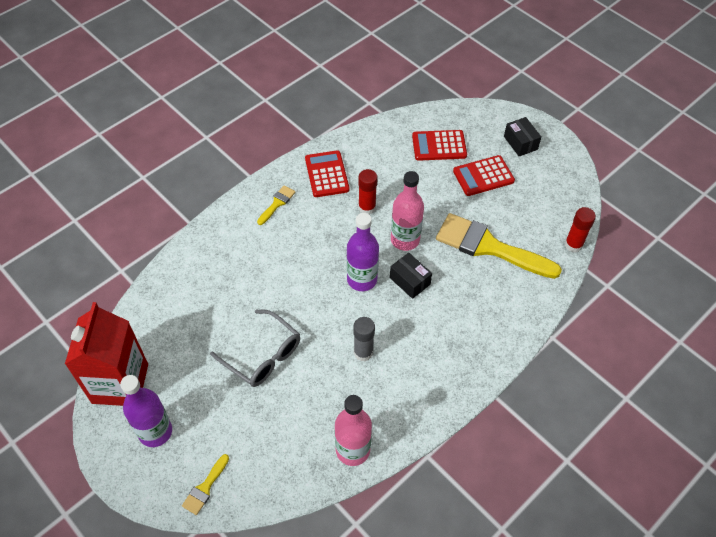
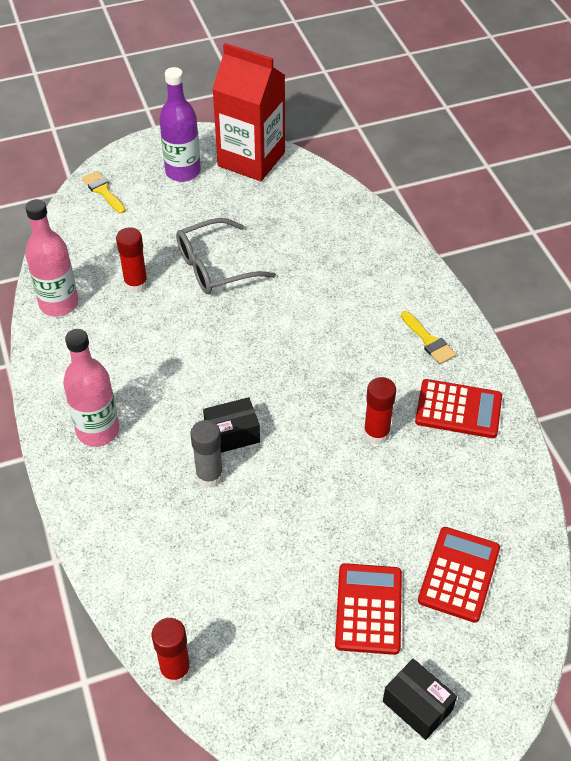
camera: 115 degrees right, 5 degrees down
purple bottle [347,213,379,291] -> none
grey glue stick [353,317,375,361] -> grey glue stick moved to [190,420,223,488]
pink bottle [391,171,424,251] -> pink bottle moved to [63,329,119,447]
yellow brush [436,213,562,279] -> none
black box [504,117,542,156] -> black box turned 45 degrees clockwise [383,659,457,740]
none -> red glue stick [116,227,148,293]

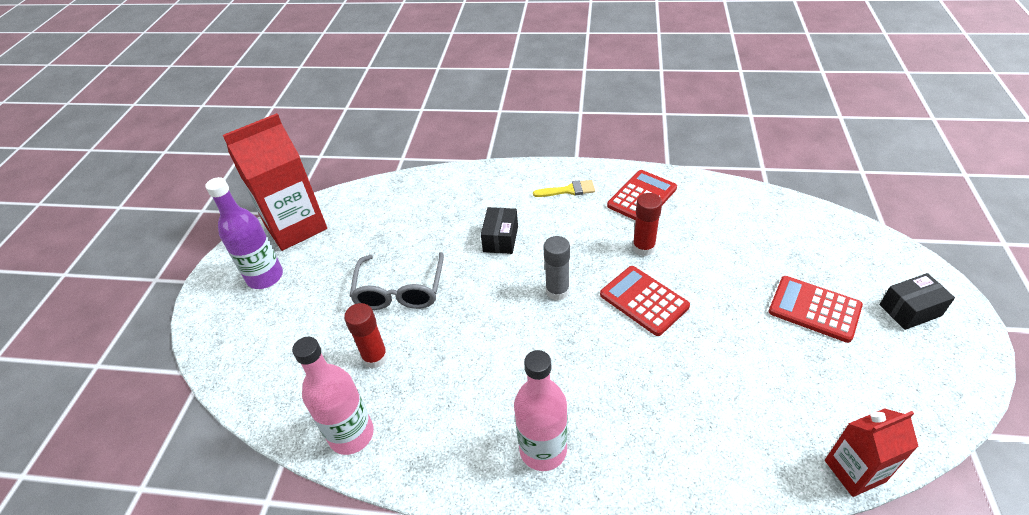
camera: 60 degrees left, 5 degrees down
yellow brush [82,171,126,214] -> none
red glue stick [152,618,191,685] -> red carton [825,408,919,497]
grey glue stick [190,420,223,488] -> grey glue stick moved to [544,236,570,300]
black box [203,397,260,453] -> black box moved to [481,207,518,254]
red calculator [418,527,500,623] -> red calculator moved to [600,266,690,336]

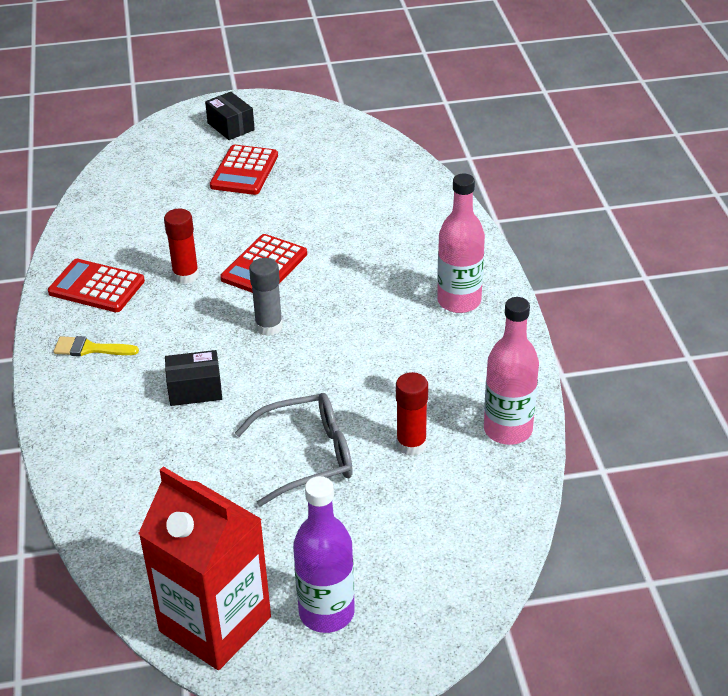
camera: 110 degrees left, 5 degrees down
yellow brush [533,180,595,197] -> yellow brush turned 60 degrees counterclockwise [53,336,139,356]
red carton [825,408,919,497] -> none

